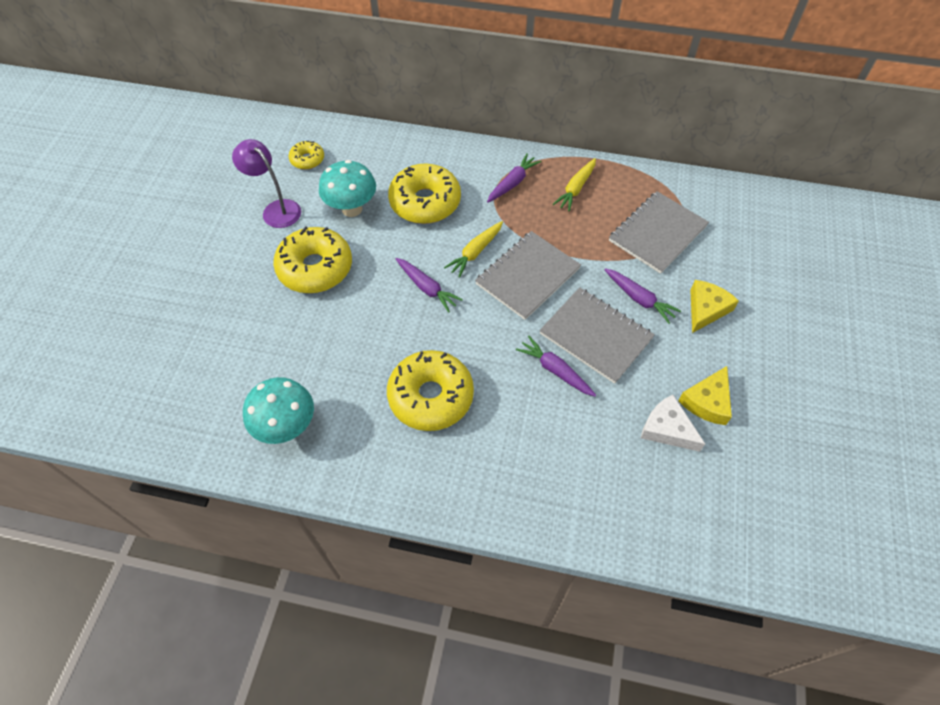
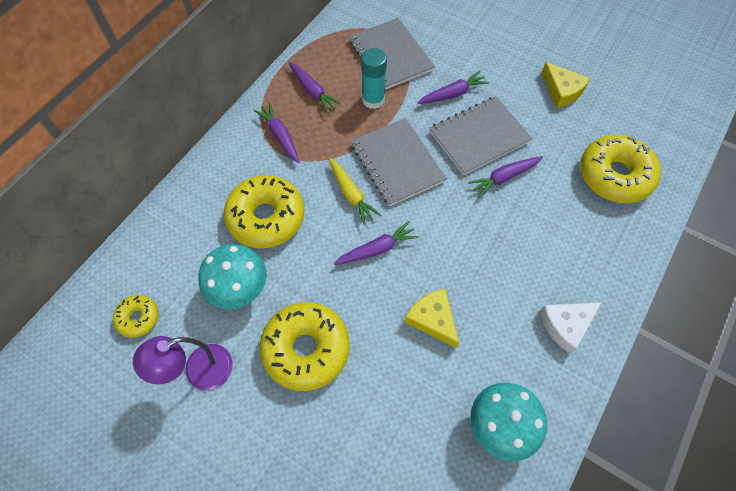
camera: 70 degrees left, 5 degrees up
yellow donut [387,350,474,431] -> yellow donut moved to [580,135,661,203]
yellow carrot [553,158,596,212] -> purple carrot [289,62,342,114]
white cheese [641,395,705,452] -> white cheese moved to [539,302,602,354]
yellow cheese [690,280,739,333] -> yellow cheese moved to [404,288,459,348]
none -> turquoise glue stick [361,48,387,109]

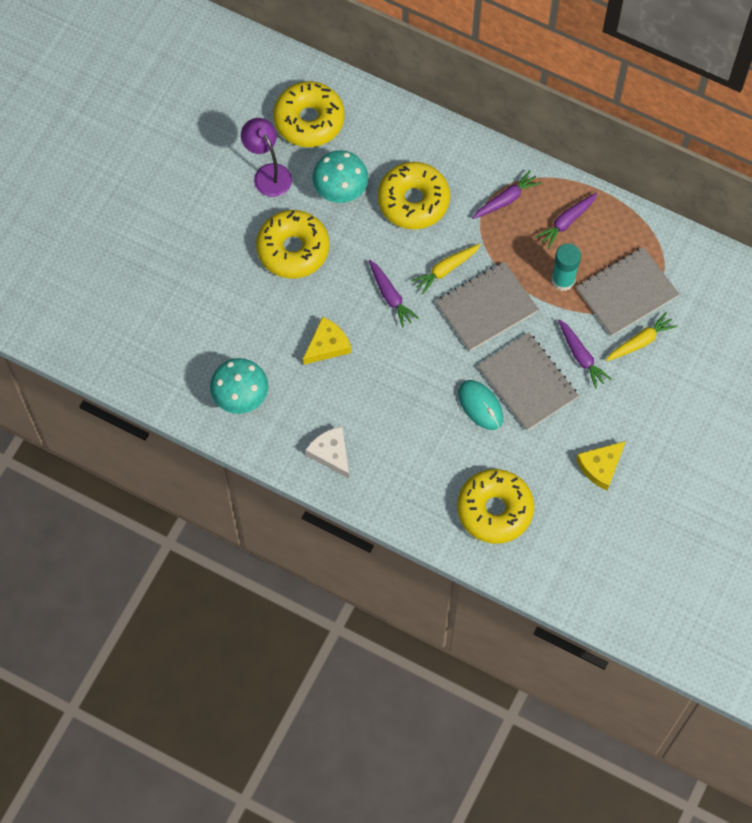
camera: 85 degrees right, 5 degrees up
yellow donut [113,295,158,338] -> yellow donut [273,81,345,147], size x1.97
purple carrot [468,156,543,198] -> turquoise mouse [458,380,503,430]
none -> yellow carrot [606,312,678,361]

